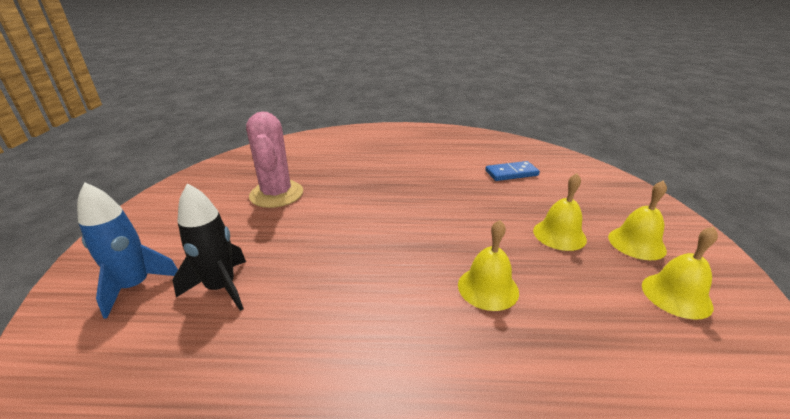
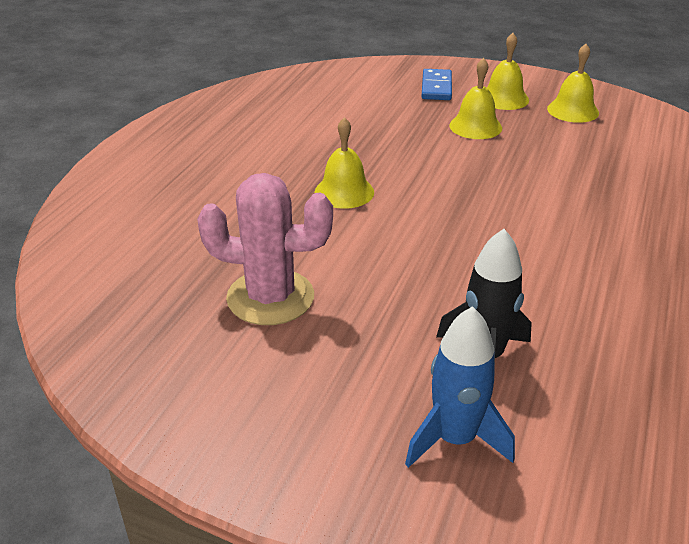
camera: 70 degrees left, 5 degrees up
yellow bell [458,220,519,311] -> yellow bell moved to [315,117,374,209]
blue domino [485,161,540,181] -> blue domino moved to [421,69,452,100]

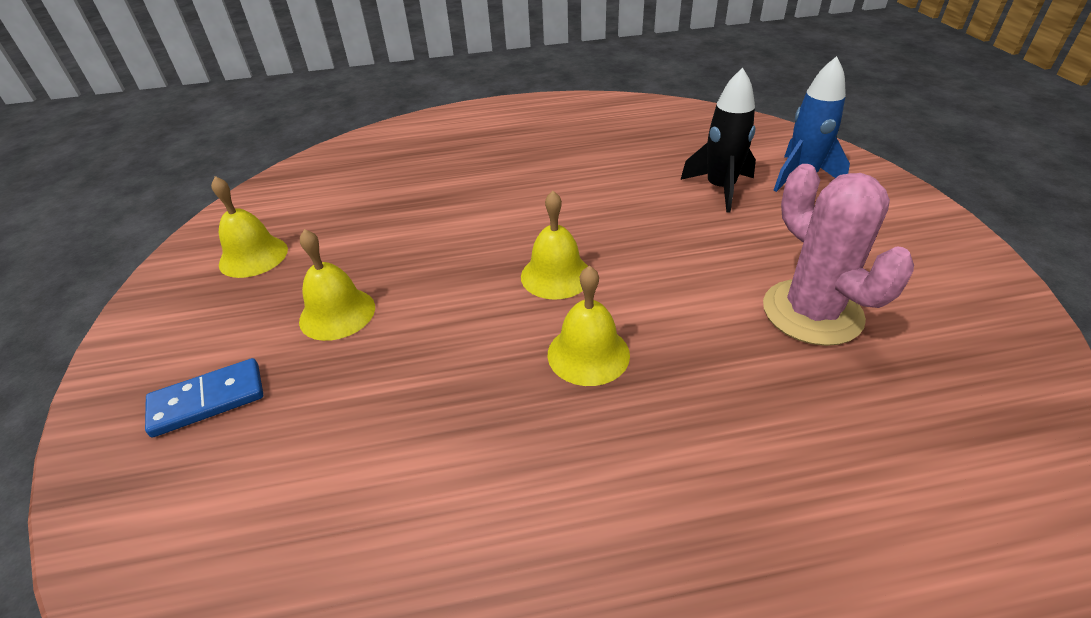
camera: 120 degrees left, 5 degrees up
yellow bell [487,33,529,110] -> yellow bell moved to [521,191,588,300]

